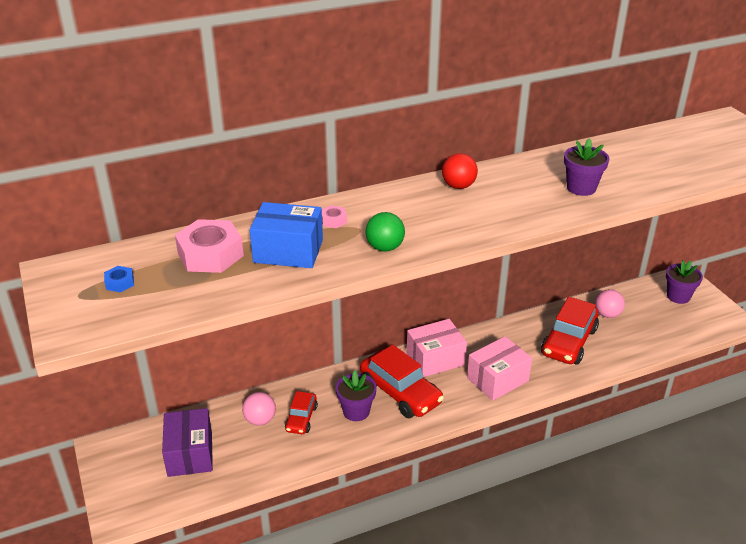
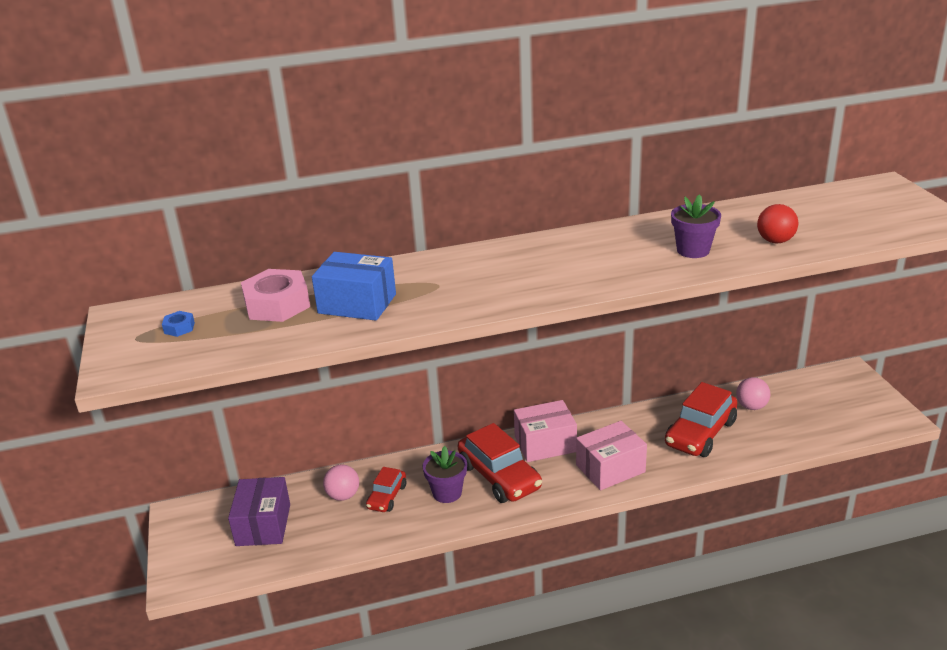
camera: 10 degrees right, 5 degrees down
pink nut [322,205,347,228] -> none
green ball [365,212,405,252] -> none
red ball [442,153,478,189] -> red ball moved to [757,204,798,243]
purple flower pot [666,261,703,304] -> none

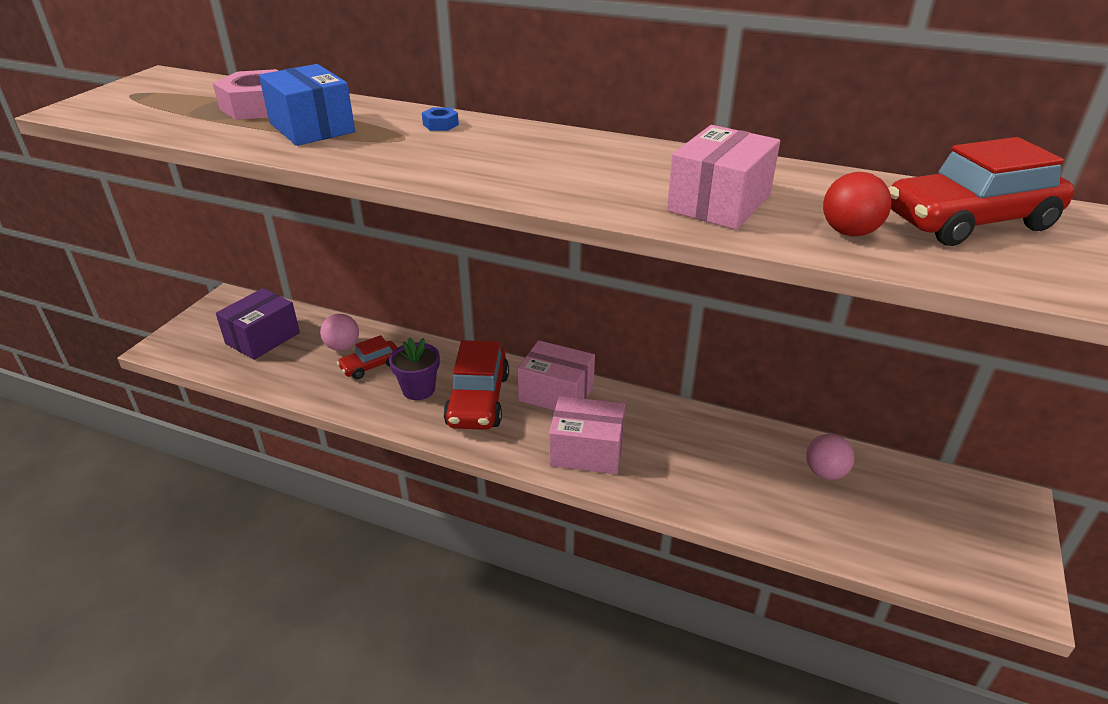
camera: 35 degrees right, 5 degrees up
blue nut [162,311,195,337] -> blue nut moved to [422,107,459,131]
red car [665,382,737,457] -> red car moved to [888,137,1075,246]
purple flower pot [671,194,721,258] -> pink box [667,125,780,230]

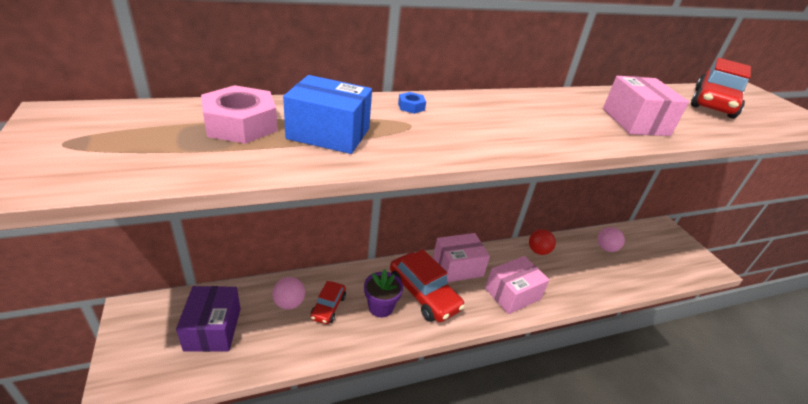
camera: 45 degrees left, 0 degrees up
red ball [823,172,892,236] -> red ball moved to [529,229,556,255]

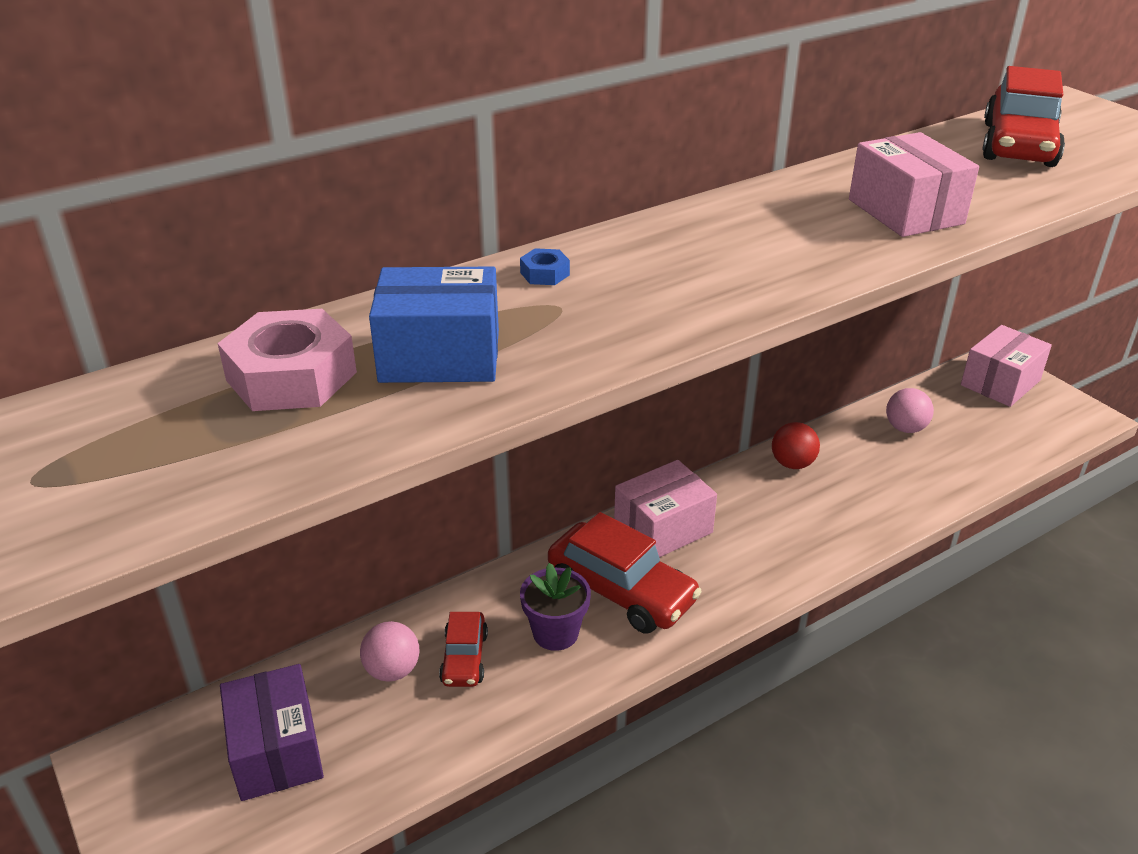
camera: 10 degrees left, 0 degrees up
pink box [485,256,549,314] -> pink box moved to [961,325,1052,407]

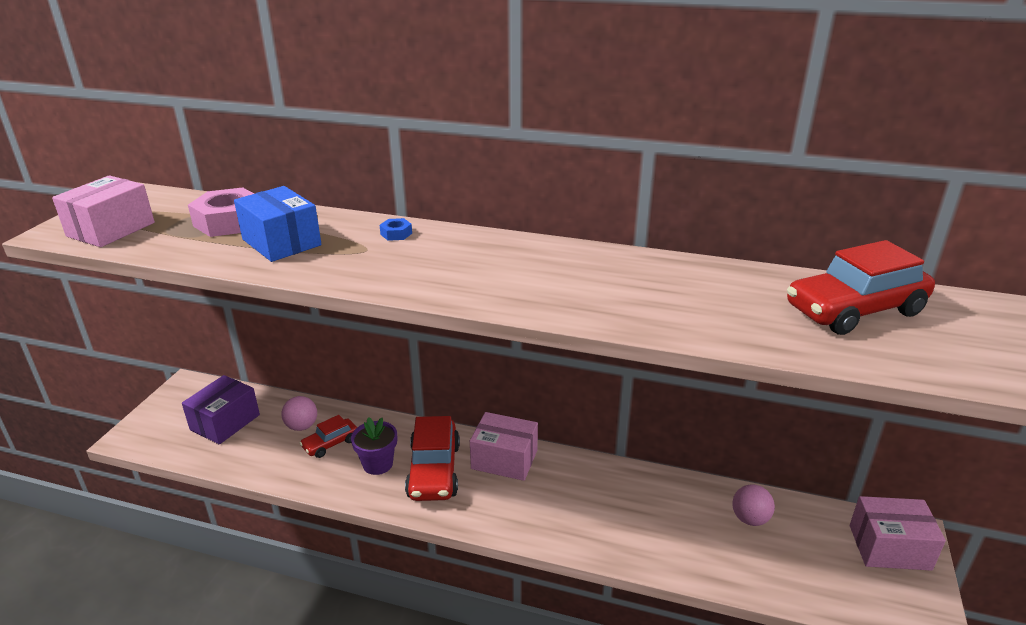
camera: 50 degrees right, 5 degrees down
red ball [772,422,820,469] -> none
pink box [849,132,979,237] -> pink box moved to [52,175,155,247]

